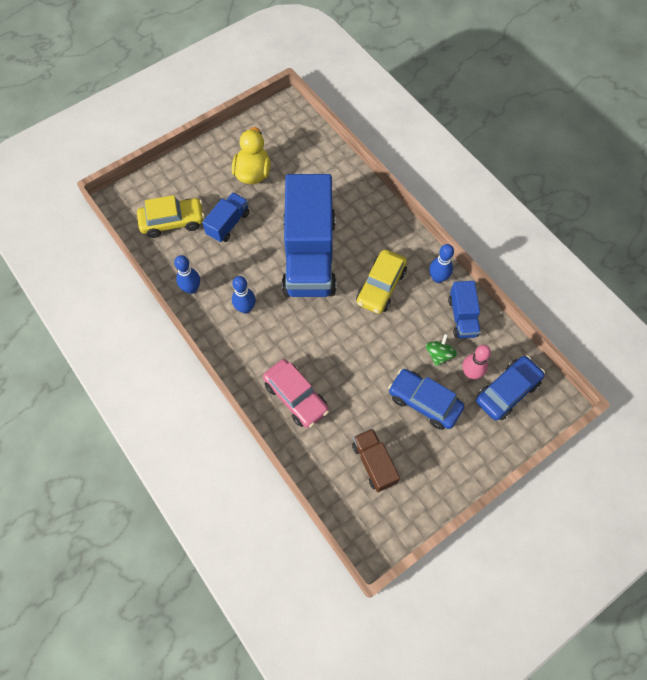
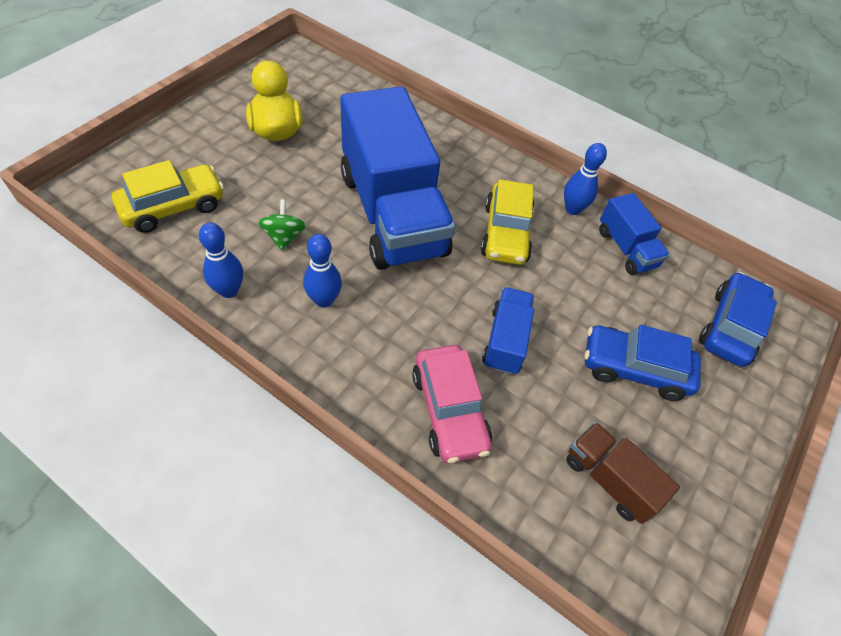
camera: 25 degrees left, 10 degrees down
blue truck [202,192,249,243] -> blue truck moved to [482,287,534,375]
pink car [263,359,329,428] -> pink car turned 45 degrees clockwise [412,345,492,463]
green spinning top [426,334,457,366] -> green spinning top moved to [258,200,306,251]
pink bowling pin [463,345,491,379] -> none

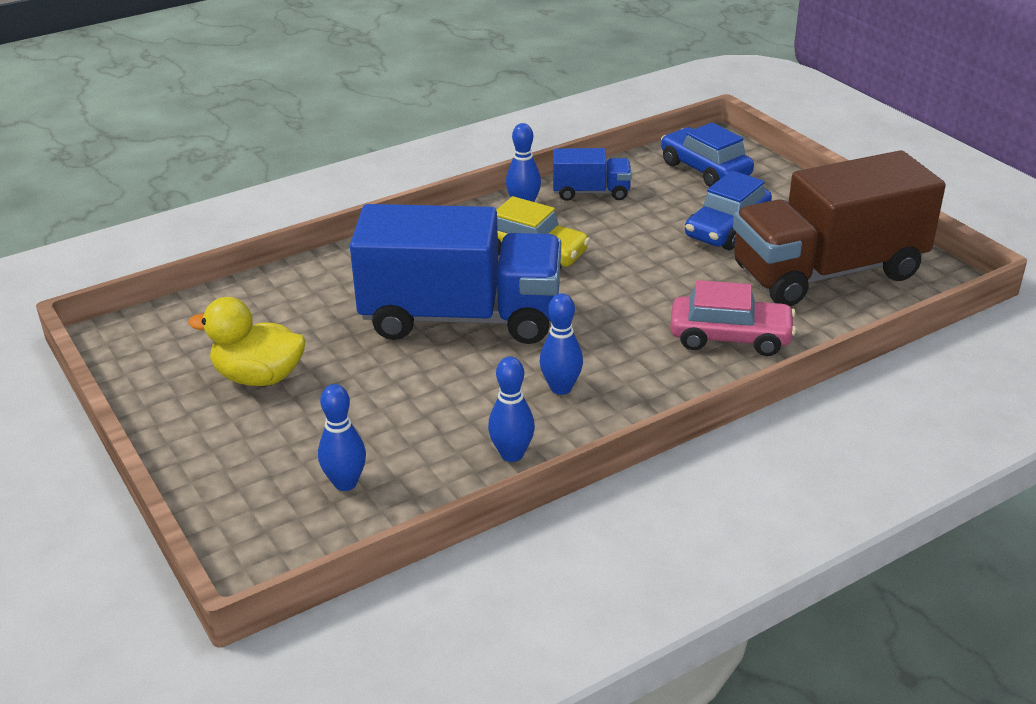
camera: 60 degrees left, 20 degrees down
yellow car [112,160,224,233] -> blue bowling pin [318,384,366,491]
green spinning top [258,200,306,251] -> none
blue truck [482,287,534,375] -> none
brown truck [566,422,680,524] -> brown truck [733,150,946,306], size x2.20

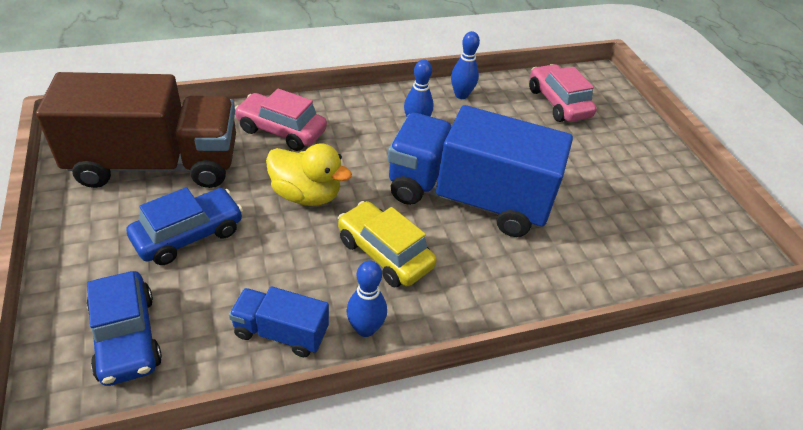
camera: 170 degrees left, 10 degrees up
yellow duck [188,297,306,386] -> yellow duck moved to [266,143,352,206]
blue bowling pin [318,384,366,491] -> pink car [529,64,597,122]

